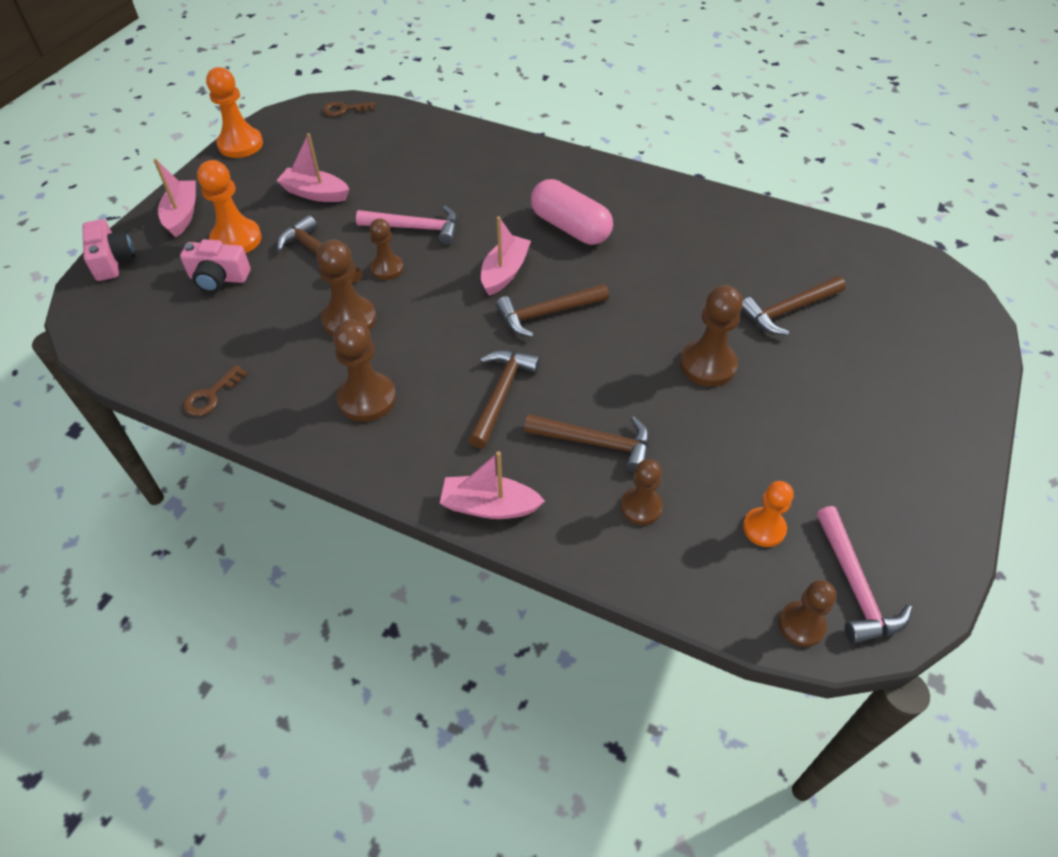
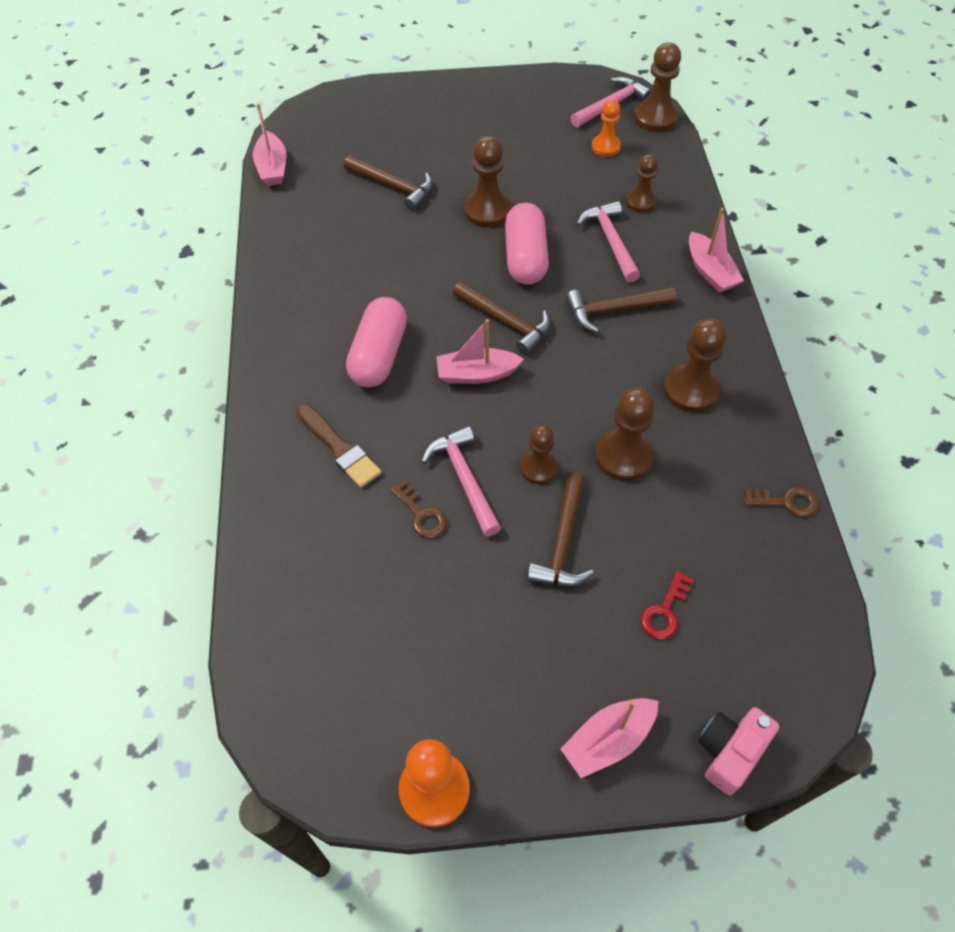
camera: 120 degrees left, 5 degrees up
pink camera [180,239,250,293] -> red key [641,571,694,640]
orange pawn [197,160,262,253] -> none
pink boat [276,133,349,202] -> pink boat moved to [253,103,286,186]
brown key [322,102,375,117] -> brown key moved to [390,480,447,538]
brown hammer [524,414,650,473] -> pink hammer [577,201,640,283]
brown pawn [779,580,837,647] -> brown pawn [634,42,681,132], size x1.54
none -> brown brush [296,404,381,488]
none -> pink capsule [505,203,549,285]

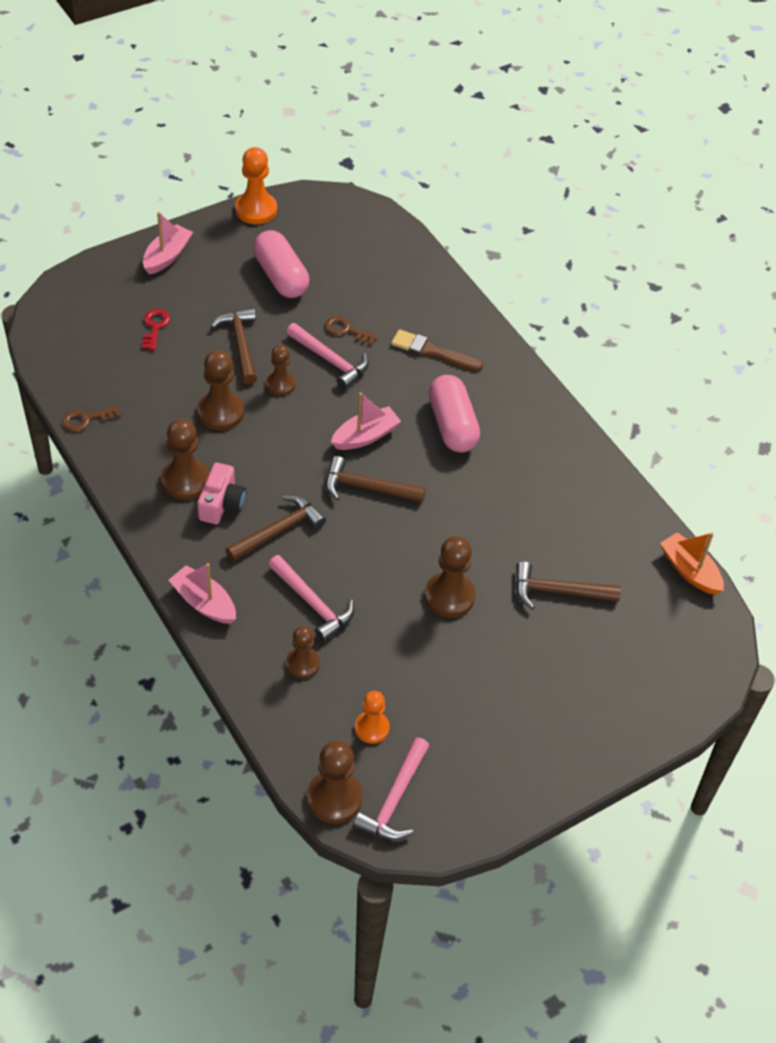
camera: 150 degrees right, 5 degrees down
pink boat [253,103,286,186] -> orange boat [660,532,724,595]
pink capsule [505,203,549,285] -> pink capsule moved to [253,230,309,298]
pink camera [698,707,779,796] -> pink camera moved to [197,463,246,524]

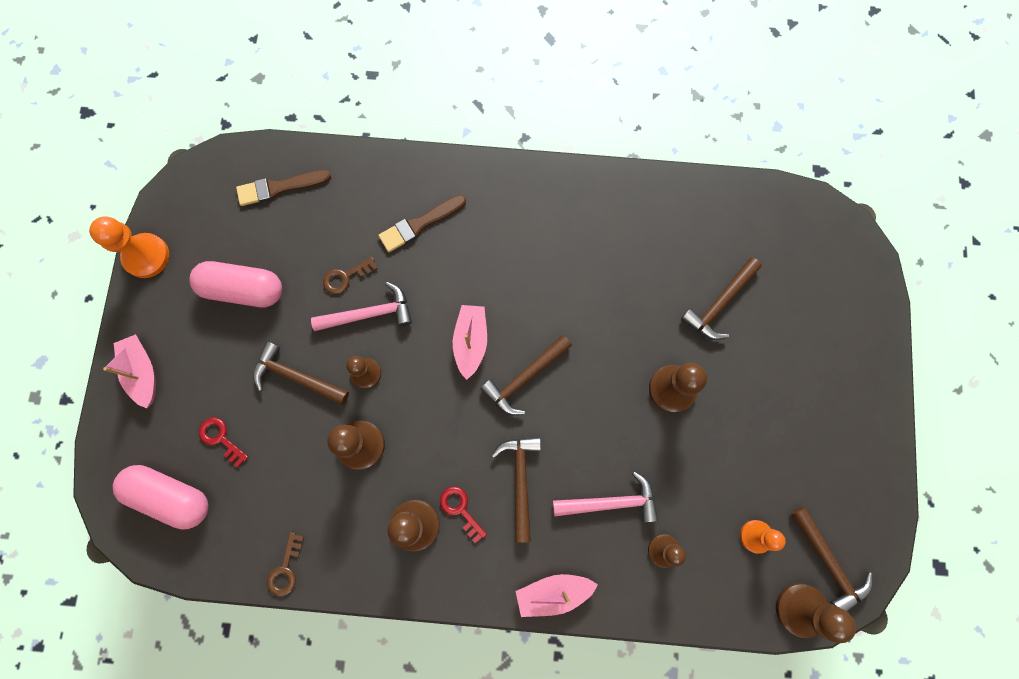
camera: 50 degrees left, 25 degrees up
pink camera [197,463,246,524] -> red key [440,486,487,543]
pink hammer [353,737,429,840] -> brown hammer [791,506,872,612]
pink capsule [429,375,480,452] -> pink capsule moved to [113,465,209,530]
orange boat [660,532,724,595] -> none
none -> brown brush [236,170,331,206]

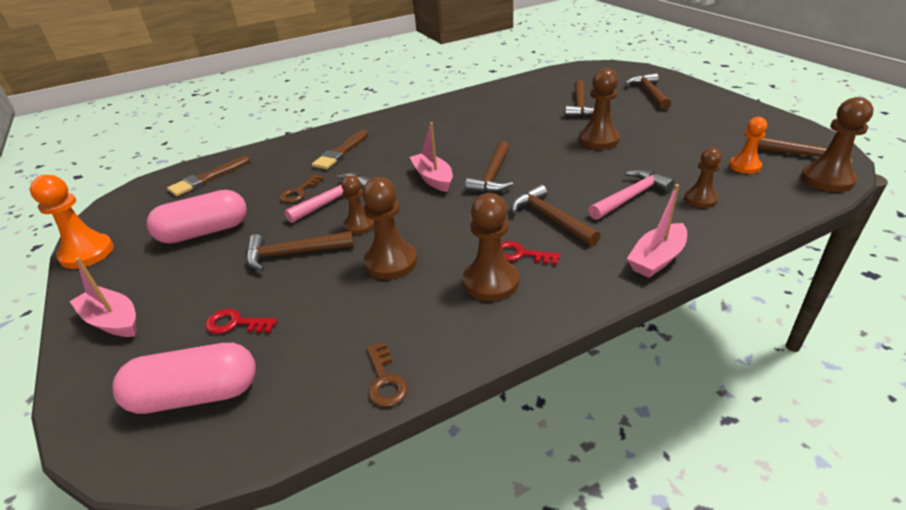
camera: 30 degrees left, 40 degrees down
none -> brown hammer [625,73,671,110]

